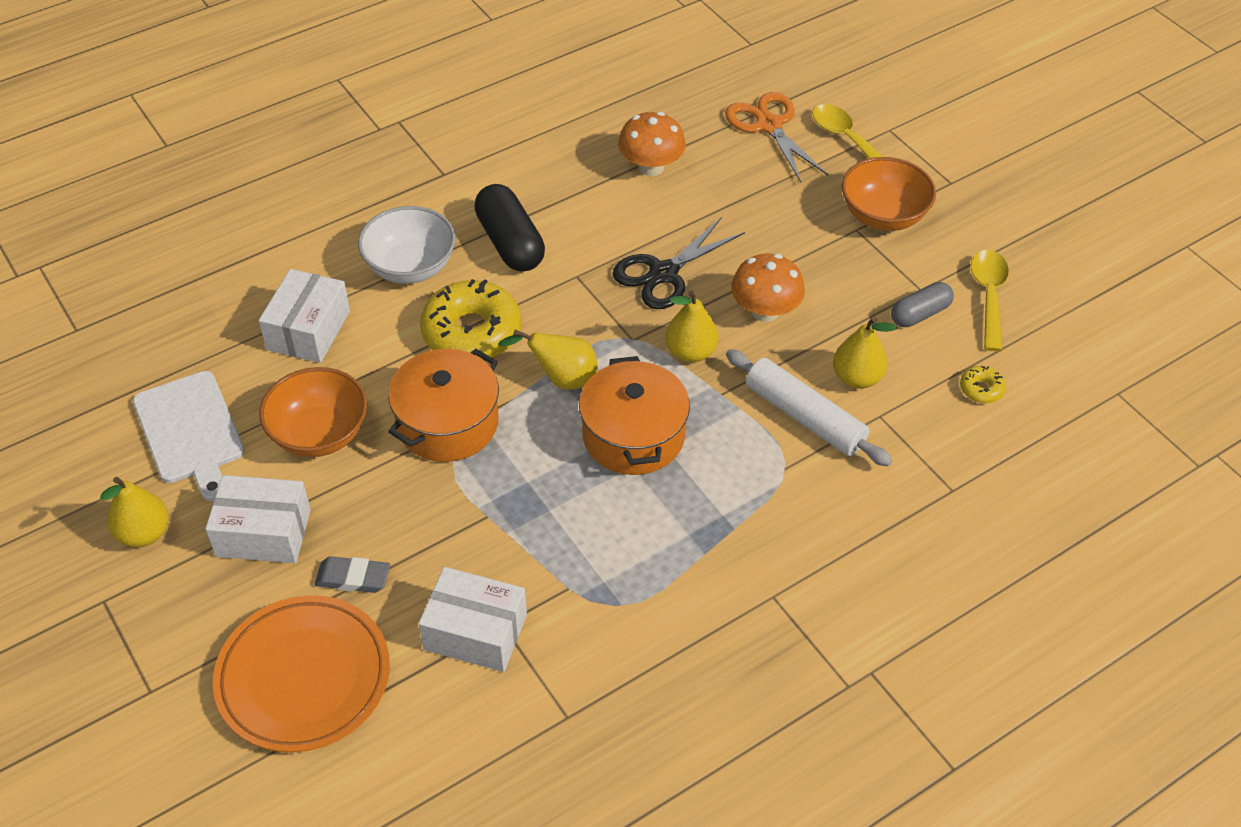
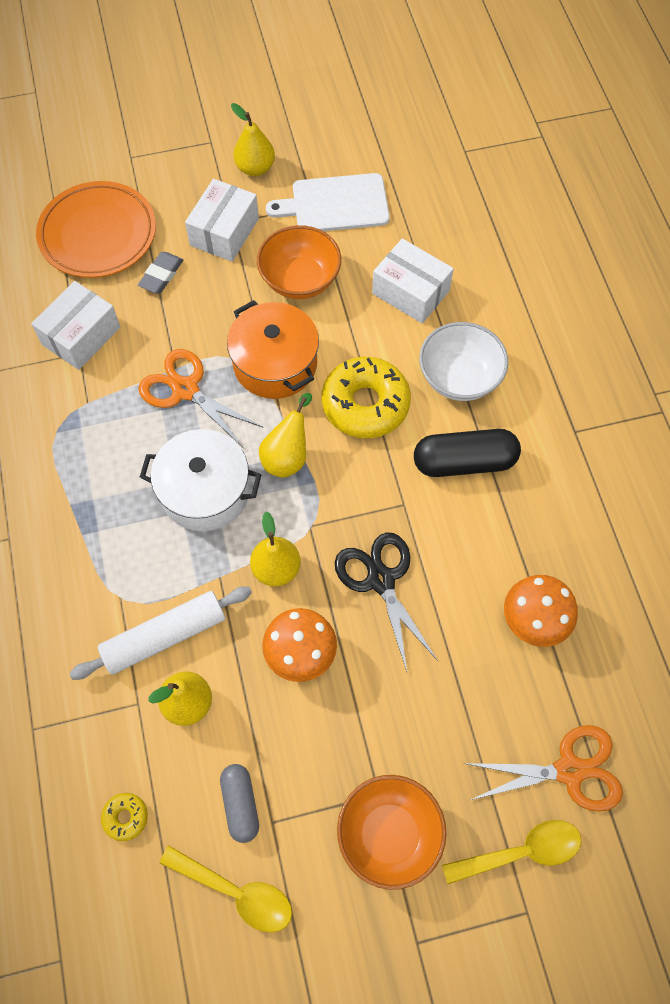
camera: 110 degrees right, 15 degrees up
orange pot [579,356,690,475] -> white pot [140,429,261,531]
none -> orange scissors [138,349,264,447]

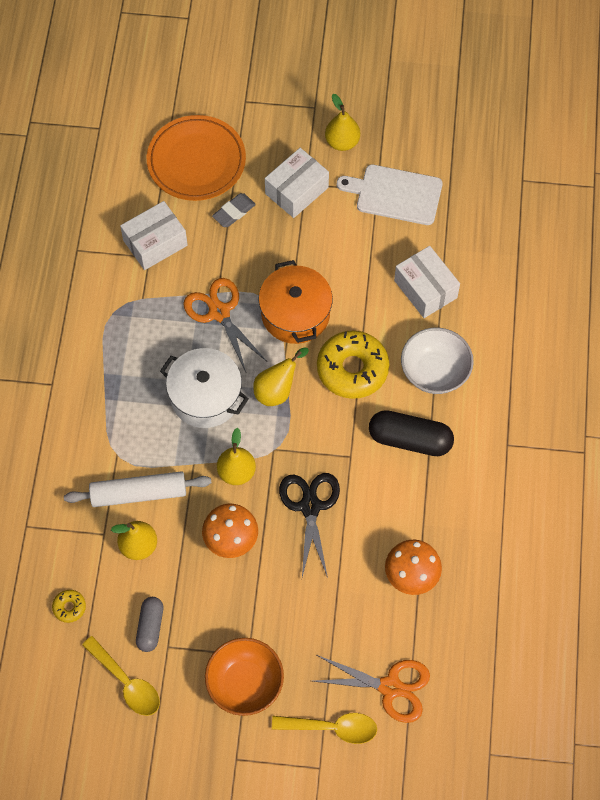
camera: 20 degrees right, 0 degrees up
orange bowl [257,225,341,299] -> none

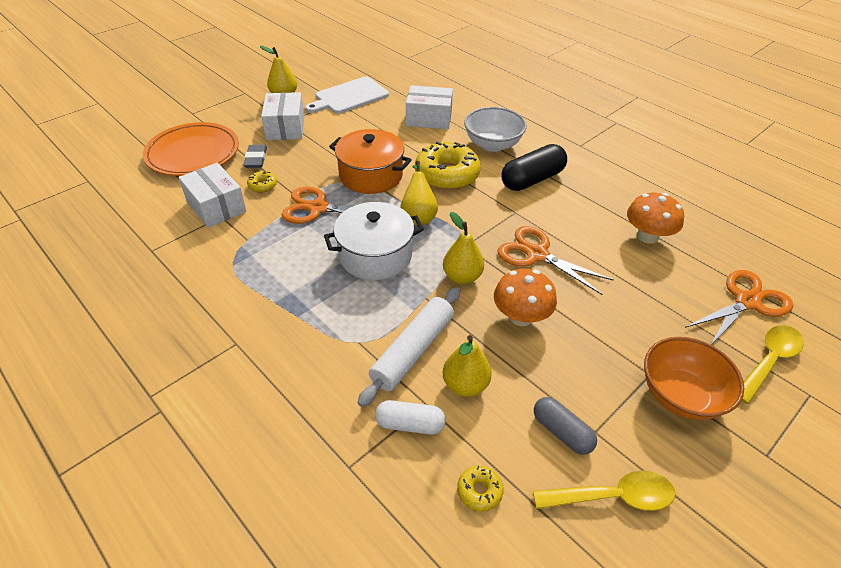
camera: 50 degrees left, 20 degrees down
white box [120,201,188,270] -> white box turned 45 degrees counterclockwise [178,163,246,228]
black scissors [279,473,340,578] -> orange scissors [498,226,614,295]
none -> yellow donut [247,171,277,193]
none -> white capsule [375,400,446,435]

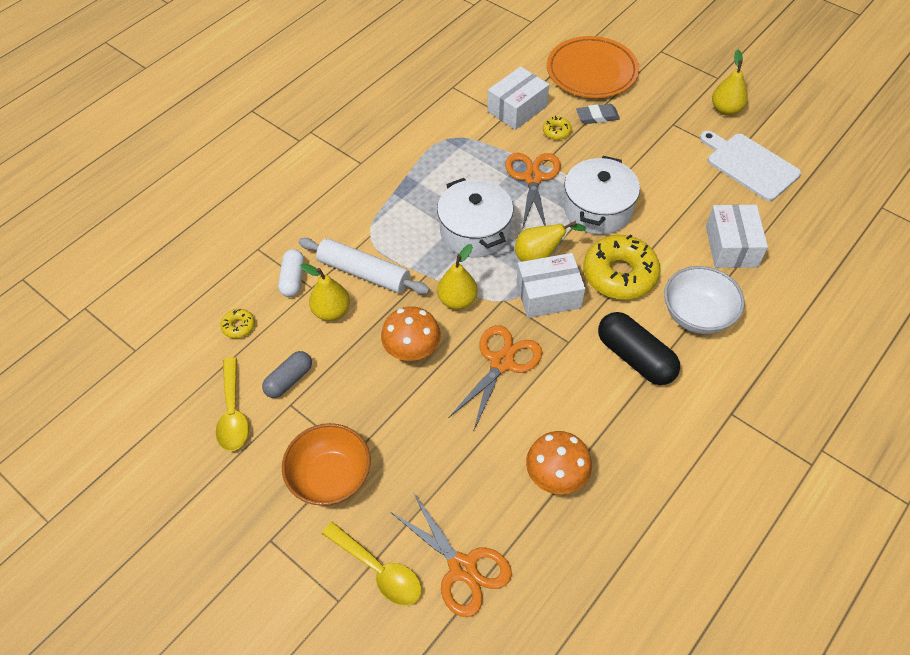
camera: 85 degrees right, 10 degrees up
white box [261,92,305,140] -> white box moved to [516,253,585,318]
orange pot [329,129,411,194] -> white pot [564,156,640,235]

